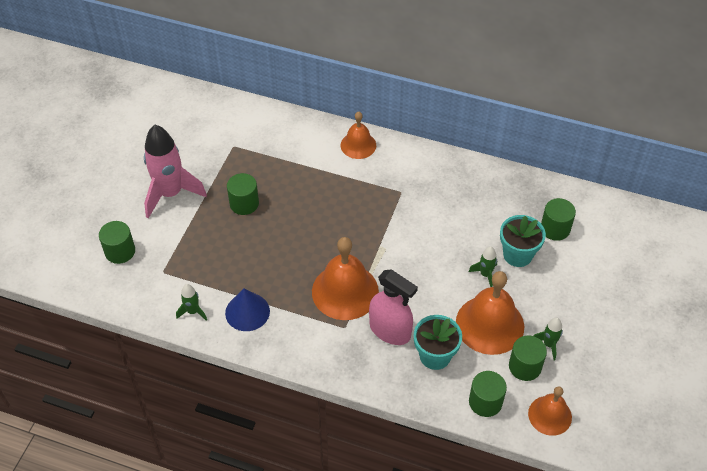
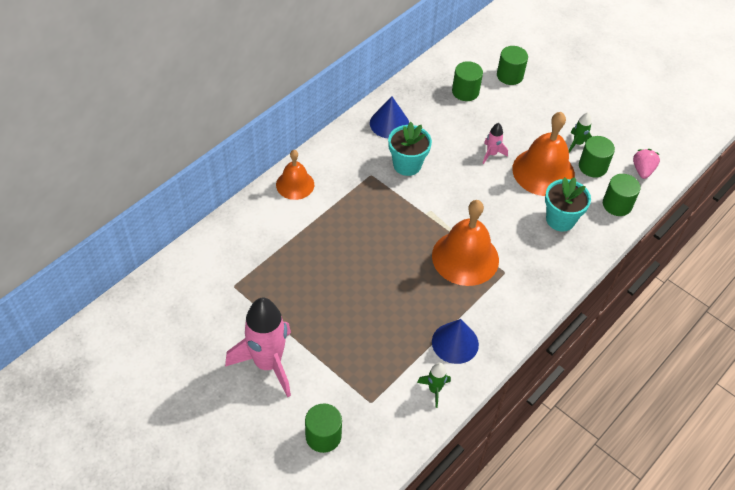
camera: 70 degrees left, 0 degrees up
green cylinder [227,173,259,215] -> green cylinder moved to [497,46,528,85]
pink spray bottle [369,269,418,345] -> none
green rocket [469,246,497,287] -> pink rocket [483,123,508,164]
turquoise flower pot [500,215,546,267] -> turquoise flower pot moved to [388,122,432,176]
orange bell [528,386,572,436] -> pink strawberry [633,149,660,179]
none -> blue cone [370,96,409,138]

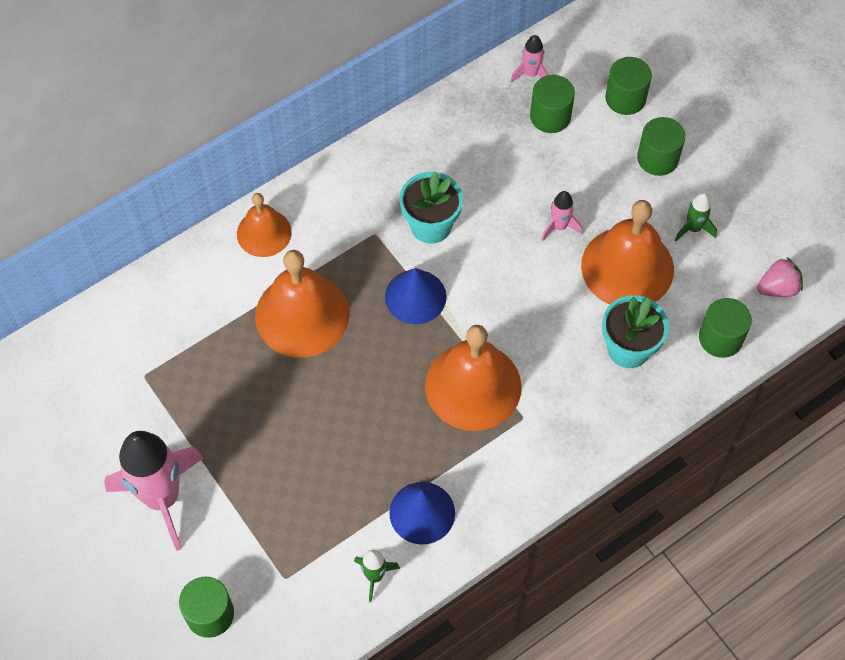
camera: 15 degrees right, 10 degrees up
blue cone [370,96,409,138] -> blue cone moved to [385,268,446,324]
green cylinder [579,136,615,178] -> green cylinder moved to [637,117,685,176]
pink strawberry [633,149,660,179] -> pink strawberry turned 45 degrees clockwise [757,257,803,297]
none -> orange bell [255,250,349,358]
none -> pink rocket [510,35,549,82]

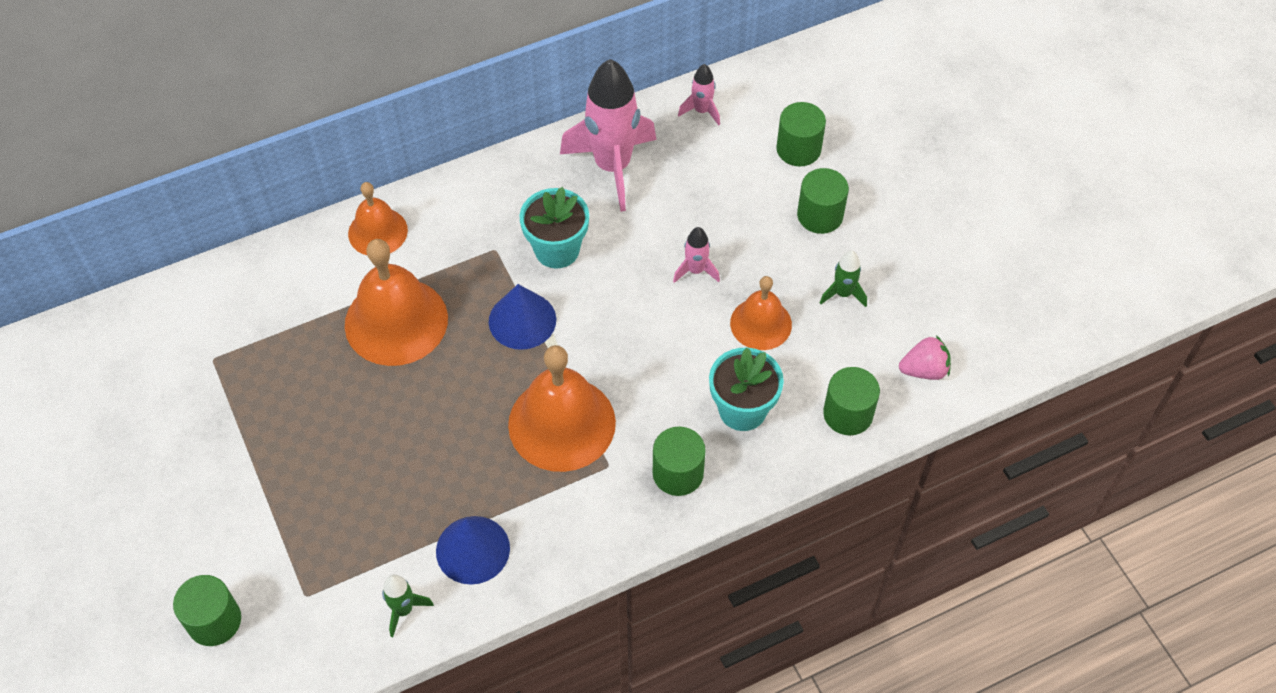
camera: 10 degrees right, 5 degrees down
pink rocket [104,431,203,551] -> pink rocket moved to [560,59,656,212]
green cylinder [530,75,575,133] -> green cylinder moved to [653,426,706,496]
orange bell [581,200,674,305] -> orange bell [730,276,792,350], size x0.60

